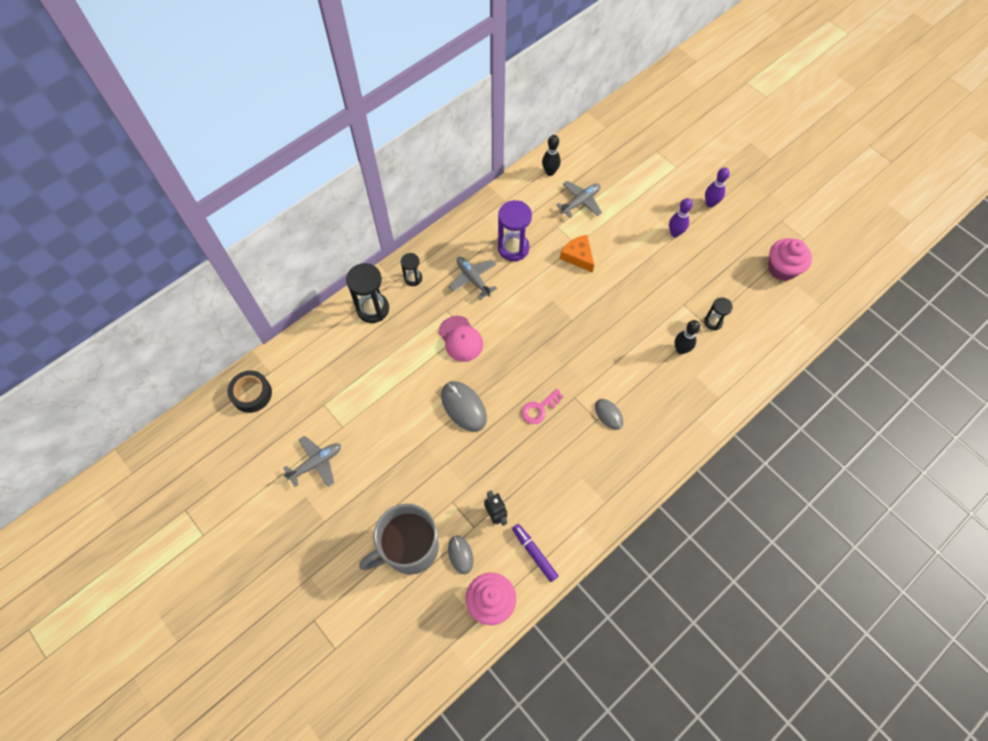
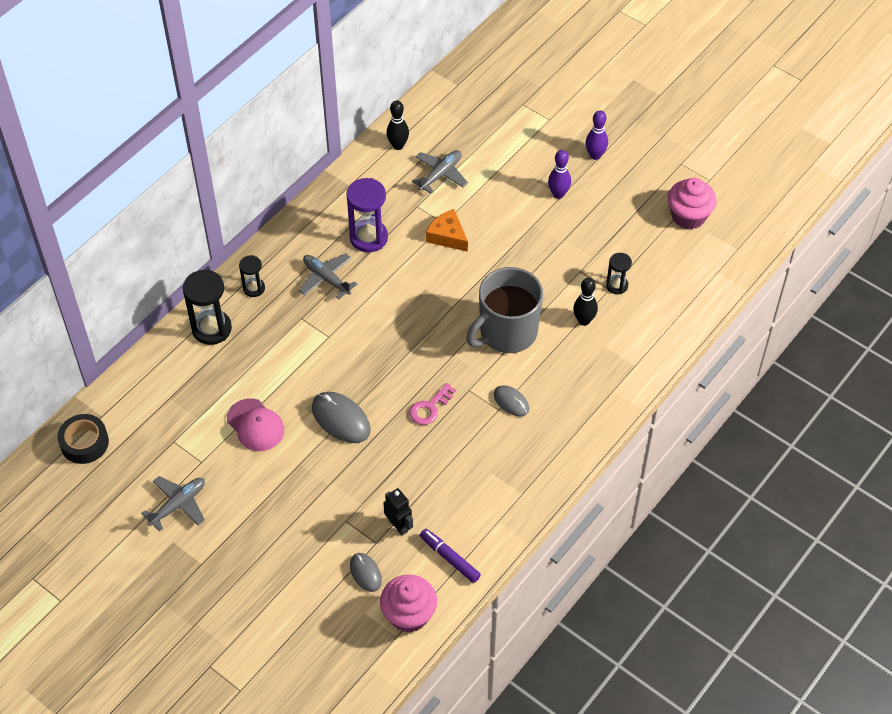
camera: 10 degrees left, 10 degrees down
grey mug [359,504,439,575] -> grey mug moved to [466,267,543,353]
pink cap [439,316,483,362] -> pink cap moved to [227,398,284,451]

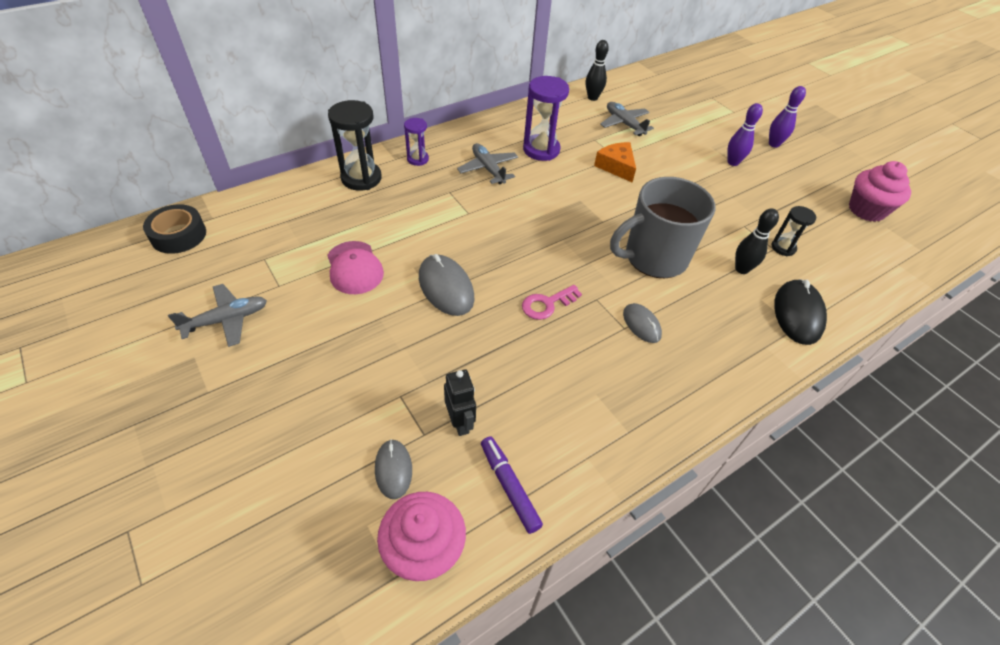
camera: 15 degrees right, 5 degrees down
black hourglass [239,255,265,297] -> purple hourglass [404,118,429,166]
grey plane [412,150,468,194] -> grey plane turned 90 degrees counterclockwise [600,102,654,136]
none -> black mouse [774,279,827,345]

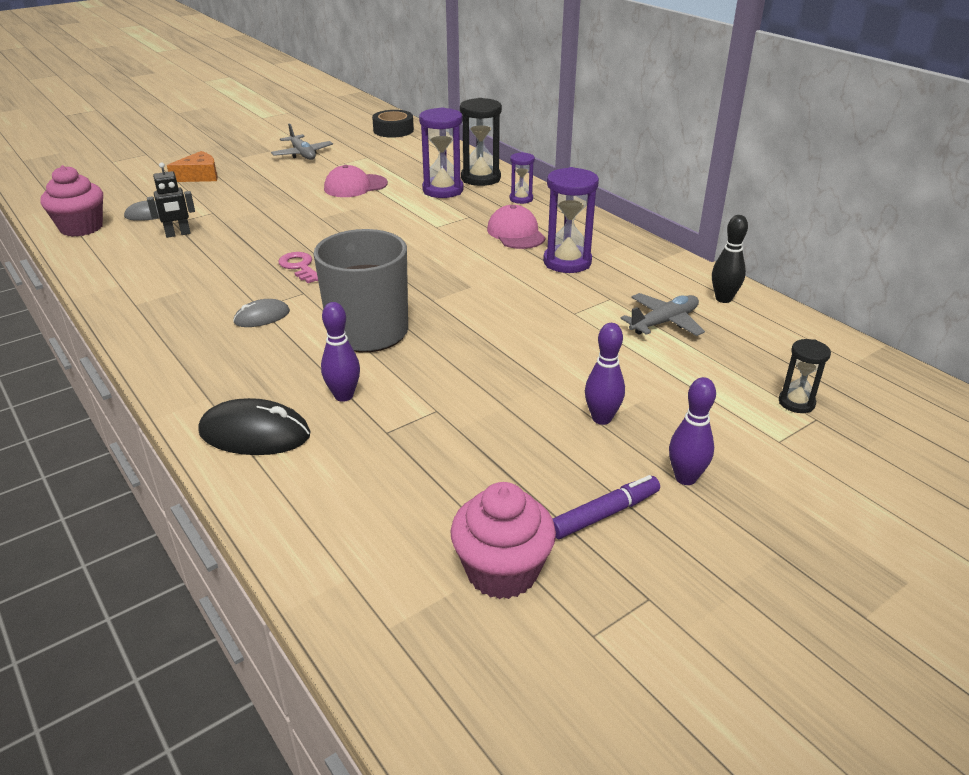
camera: 90 degrees right, 15 degrees down
grey mouse [419,254,475,316] -> none
grey plane [457,143,518,184] -> pink cap [487,205,546,249]
purple marker [481,436,543,534] -> purple marker moved to [553,475,660,539]
orange cheese [594,142,636,182] -> orange cheese moved to [167,151,218,182]
black bowling pin [735,209,779,274] -> purple bowling pin [321,302,360,402]
black hourglass [772,206,816,256] -> black hourglass moved to [779,339,831,413]
none -> purple hourglass [419,107,464,198]

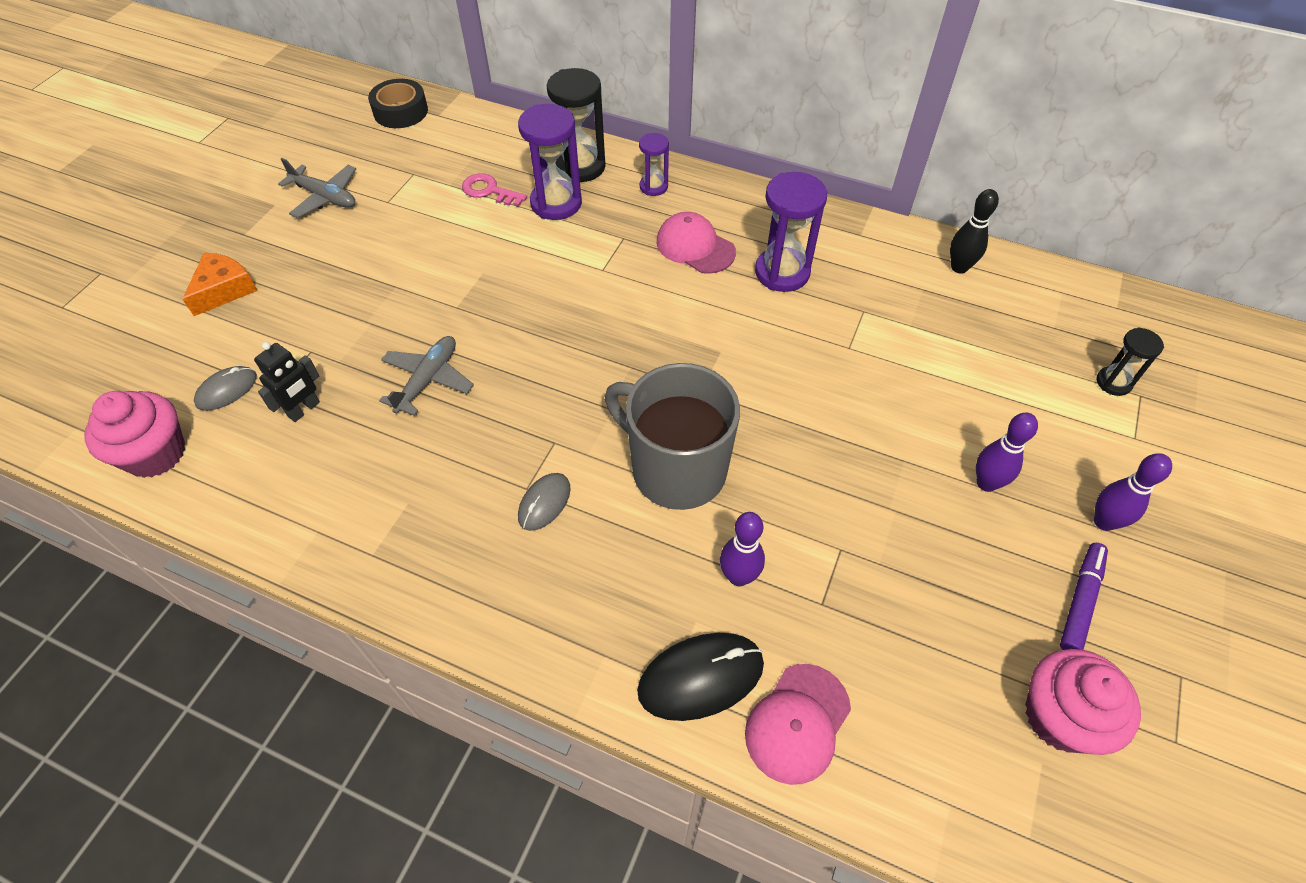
camera: 30 degrees left, 20 degrees up
pink key [278,252,318,283] -> pink key moved to [462,173,527,207]
pink cap [324,165,388,197] -> pink cap moved to [745,664,851,785]
grey plane [621,293,705,336] -> grey plane moved to [379,336,474,416]

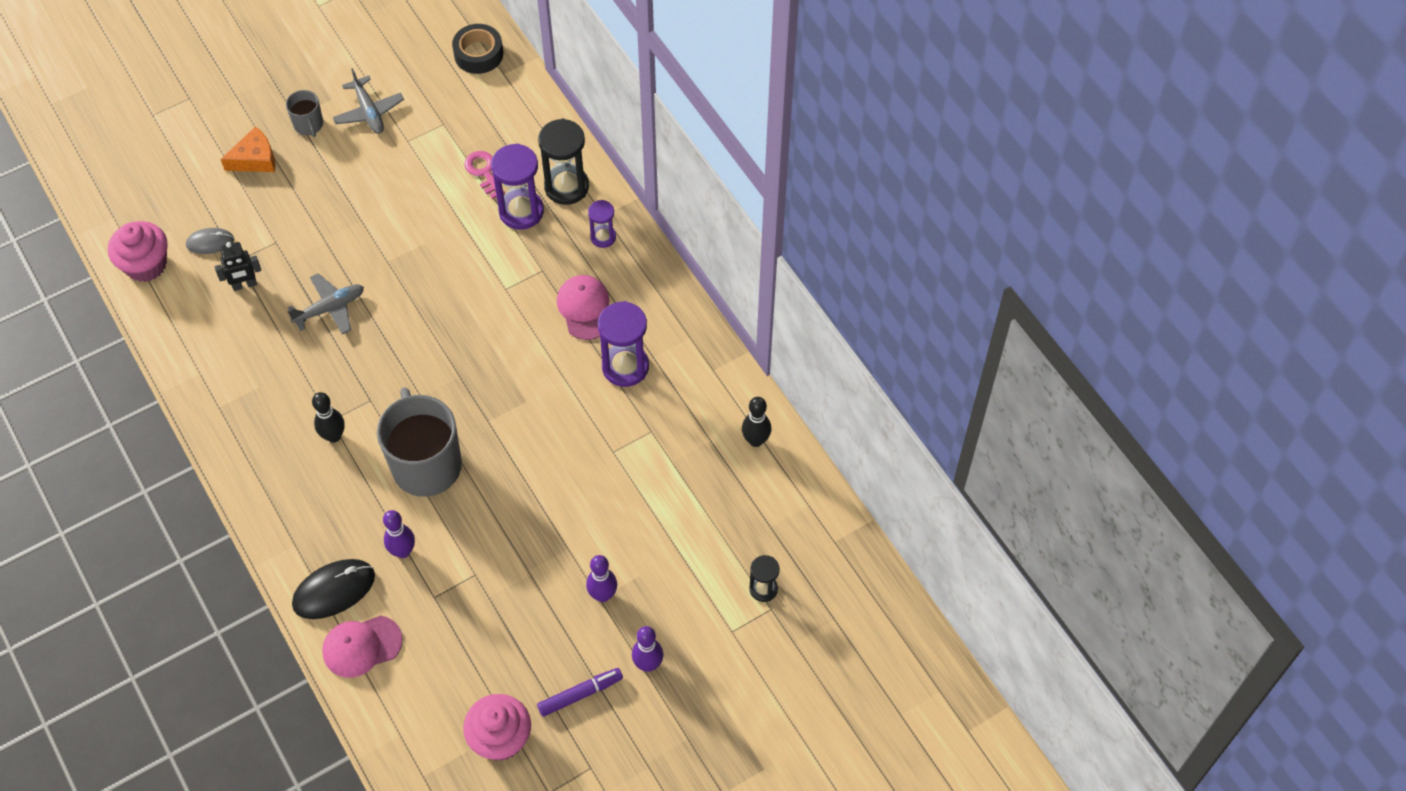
camera: 35 degrees right, 5 degrees up
grey mouse [518,473,571,531] -> black bowling pin [312,392,345,443]
black mouse [637,633,764,721] -> black mouse turned 45 degrees counterclockwise [292,559,375,619]
none -> grey mug [286,90,323,137]

